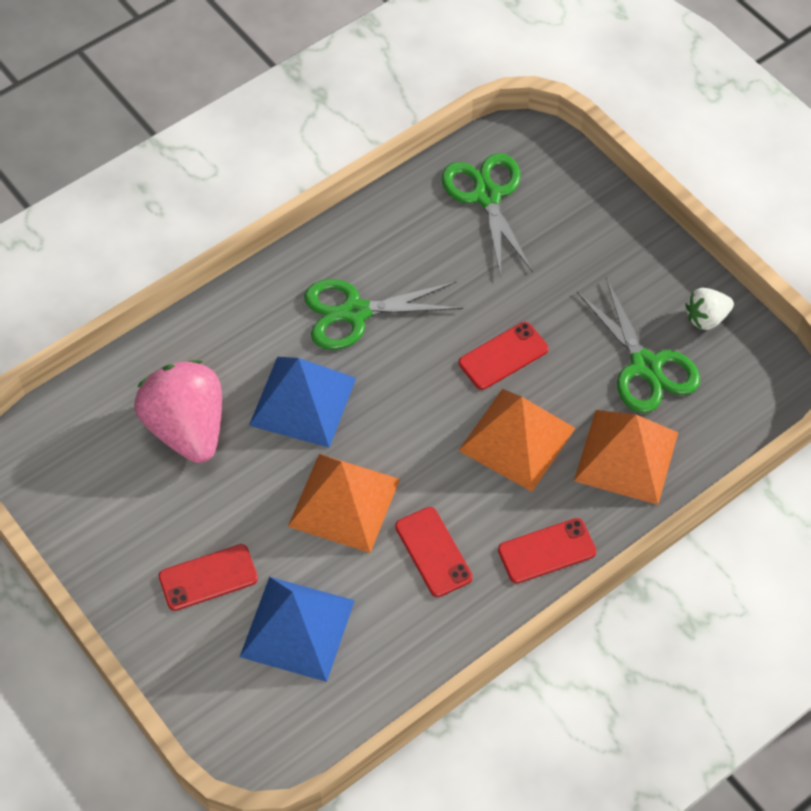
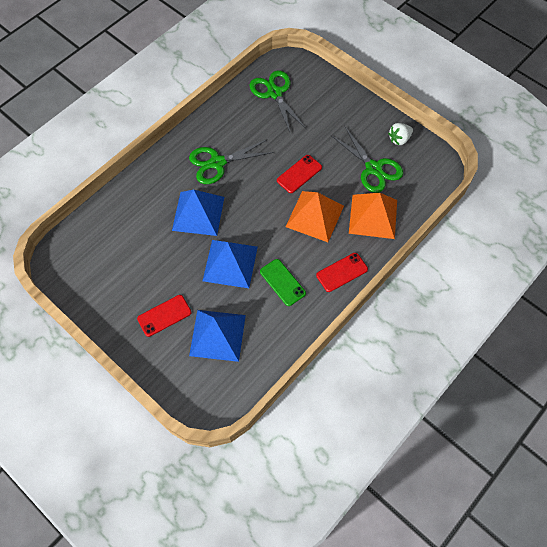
camera: 10 degrees left, 5 degrees up
pink strawberry [134,360,222,463] -> none
orange pyramid [288,454,400,553] -> blue pyramid [203,240,258,288]
red phone [395,507,473,597] -> green phone [260,259,306,306]

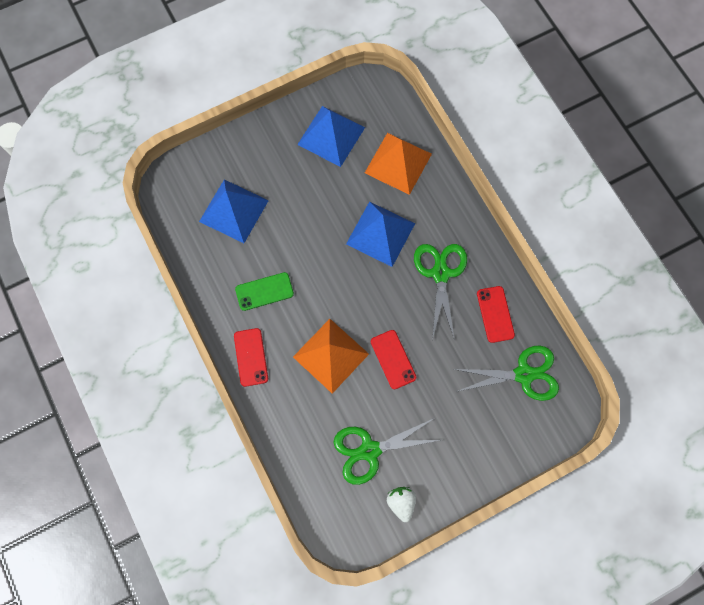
camera: 110 degrees right, 10 degrees up
red phone [137,295,191,337] -> red phone moved to [477,286,515,343]
blue pyramid [203,240,258,288] -> blue pyramid moved to [297,106,365,167]
orange pyramid [349,193,397,239] -> orange pyramid moved to [365,133,432,195]

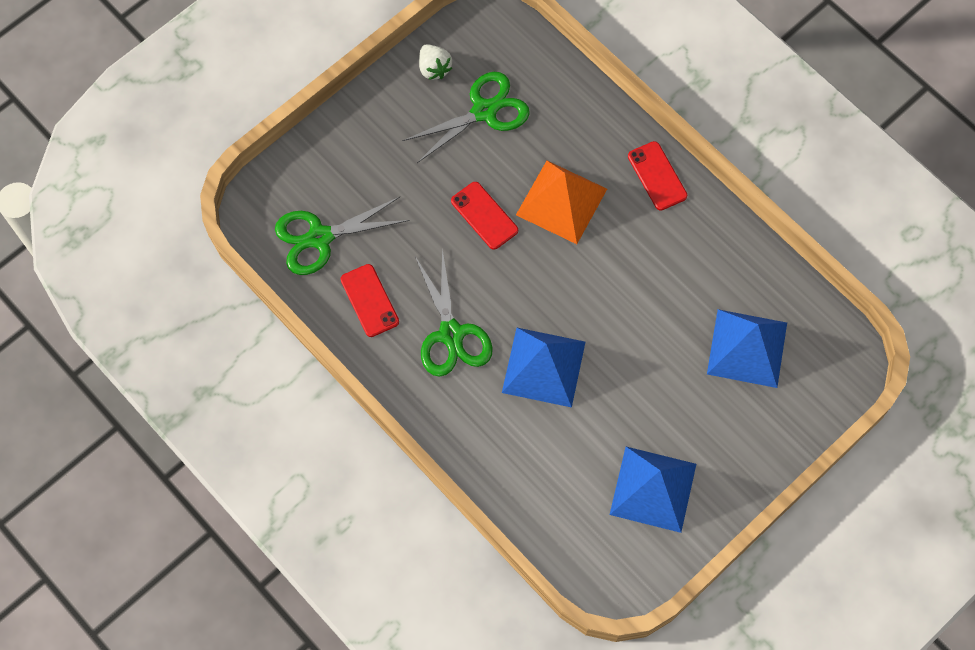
camera: 165 degrees right, 5 degrees down
green phone [235,272,294,311] -> none
orange pyramid [365,133,432,195] -> none

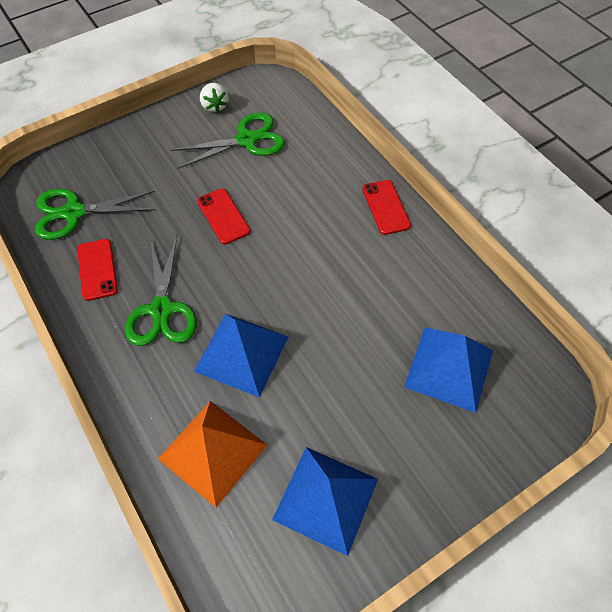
camera: 10 degrees right, 10 degrees down
orange pyramid [516,161,607,244] -> orange pyramid moved to [158,401,267,507]

